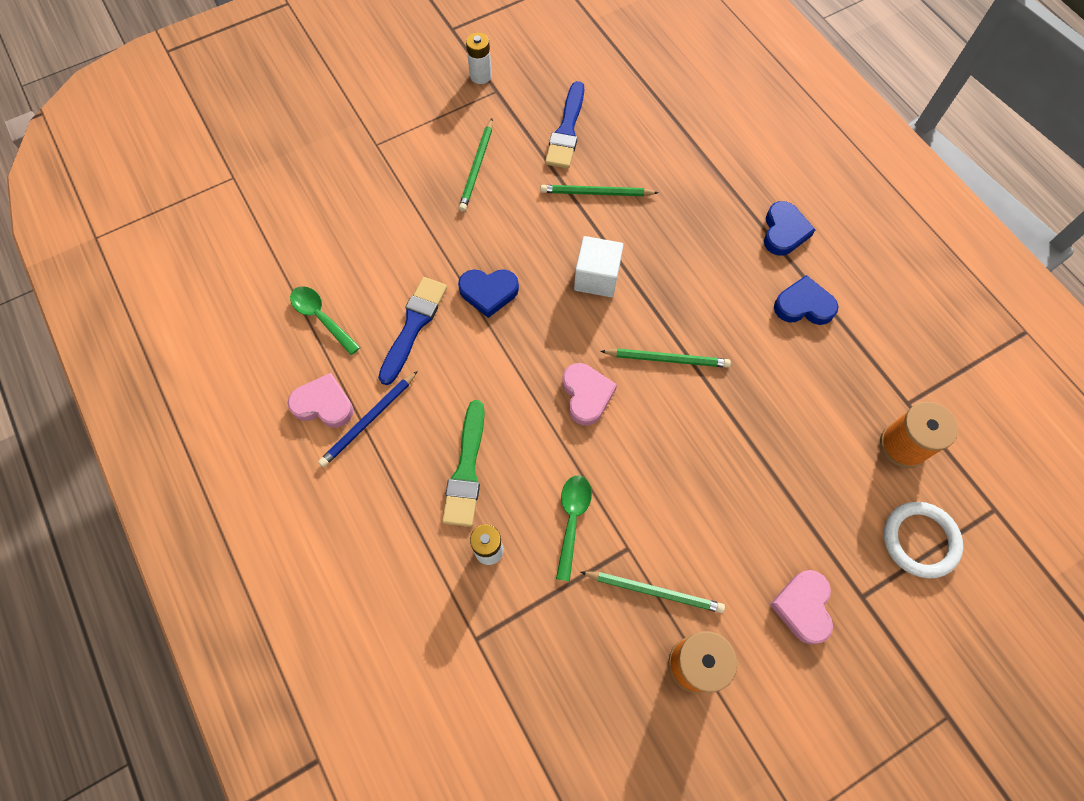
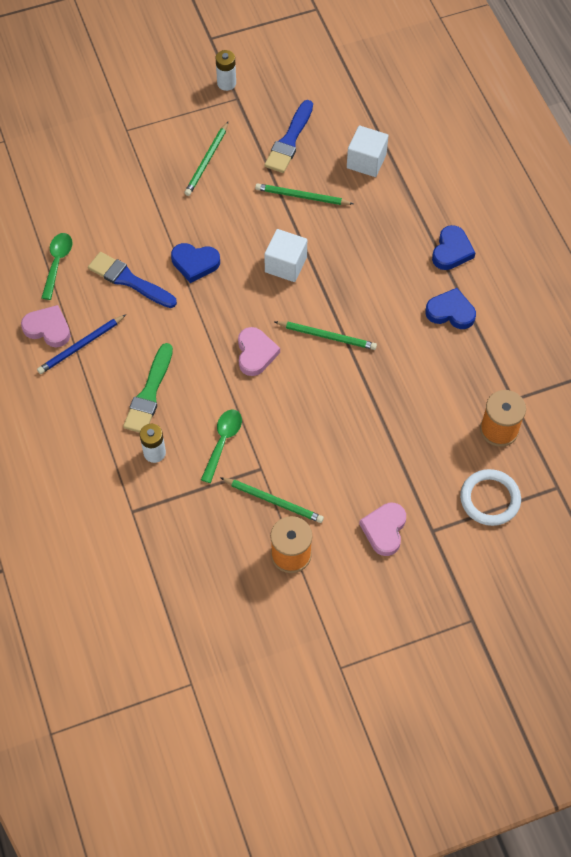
camera: 10 degrees right, 5 degrees down
green spoon [290,286,360,355] -> green spoon turned 45 degrees clockwise [41,233,72,300]
blue brush [378,277,447,385] -> blue brush turned 90 degrees counterclockwise [88,252,177,308]
none -> white cube [347,126,388,177]

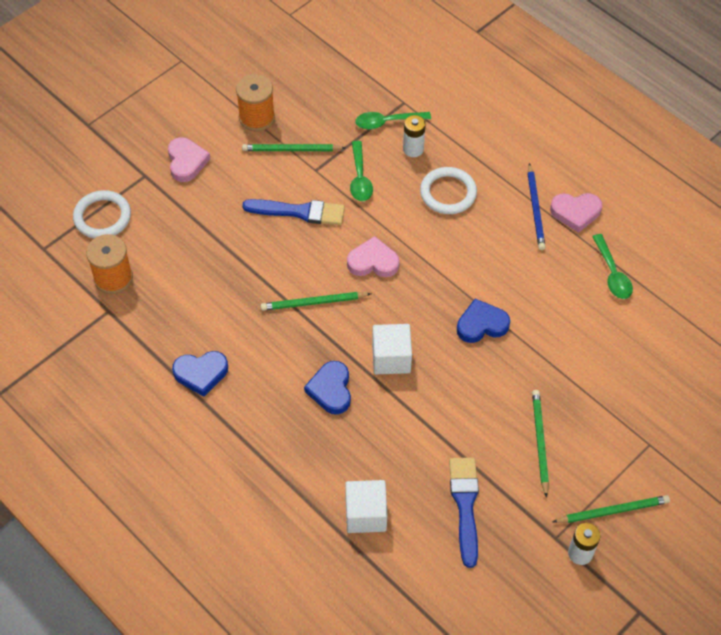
camera: 155 degrees right, 5 degrees down
blue pencil [37,315,126,374] -> blue pencil turned 150 degrees clockwise [528,163,546,250]
blue brush [88,252,177,308] -> blue brush moved to [242,199,345,225]
green brush [123,343,173,433] -> white ring [420,167,477,214]
pink heart [238,327,280,376] -> pink heart turned 120 degrees clockwise [347,236,400,277]
green pencil [255,183,354,205] -> green pencil moved to [553,495,670,523]
blue heart [432,225,475,270] -> blue heart moved to [304,361,351,414]
none -> green spoon [355,112,431,129]

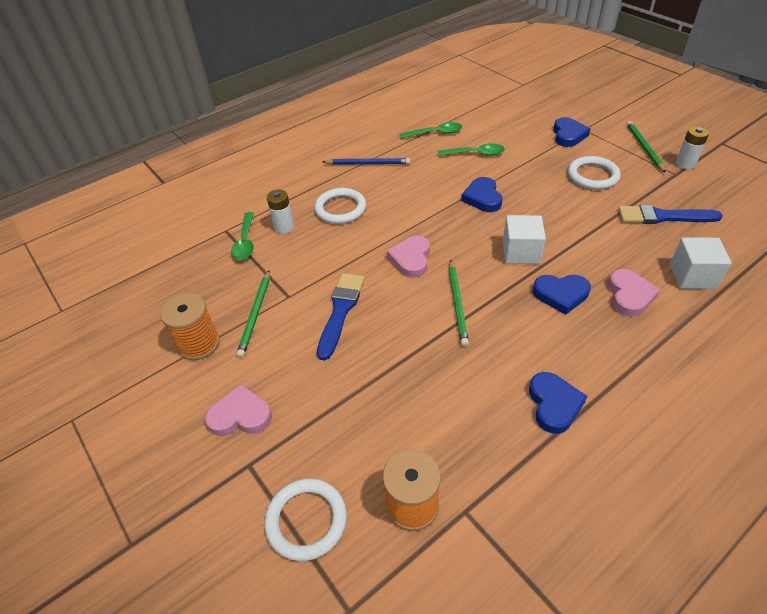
camera: 80 degrees left, 10 degrees down
green spoon [350,141,373,201] -> green spoon moved to [438,143,505,156]
green pencil [532,390,549,498] -> white ring [568,156,621,190]
pink heart [550,193,602,233] -> pink heart moved to [608,269,660,317]
none -> blue heart [553,117,590,147]

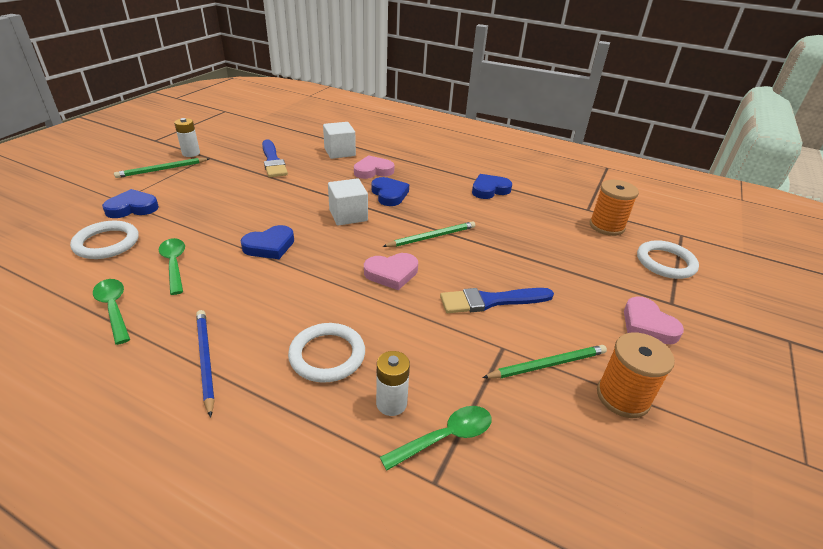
camera: 120 degrees left, 10 degrees down
white ring [568,156,621,190] -> white ring moved to [70,221,139,259]

